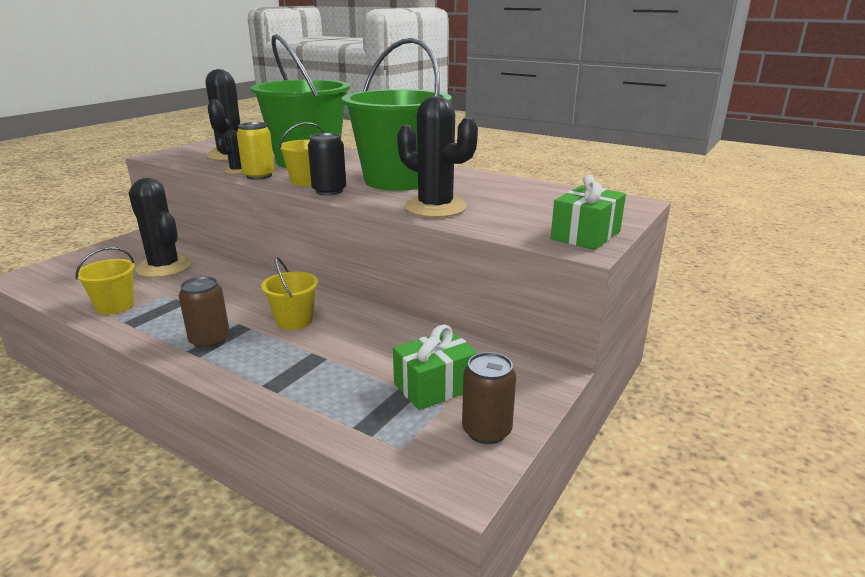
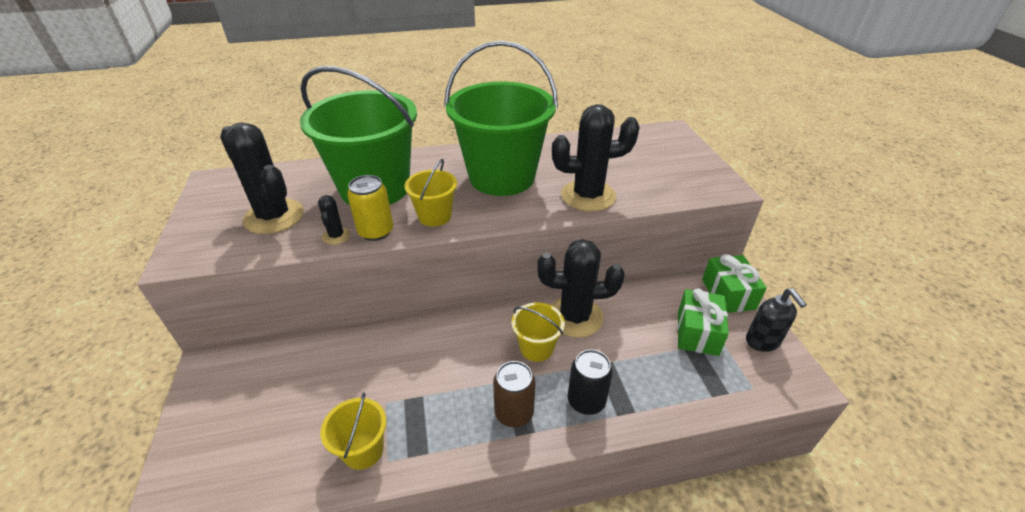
camera: 45 degrees left, 15 degrees up
black cactus [129,178,192,278] -> black cactus moved to [537,239,625,338]
black can [308,133,346,195] -> black can moved to [568,350,613,415]
brown can [462,352,516,444] -> black soap dispenser [746,288,807,352]
green gift [551,175,626,250] -> green gift moved to [702,254,767,313]

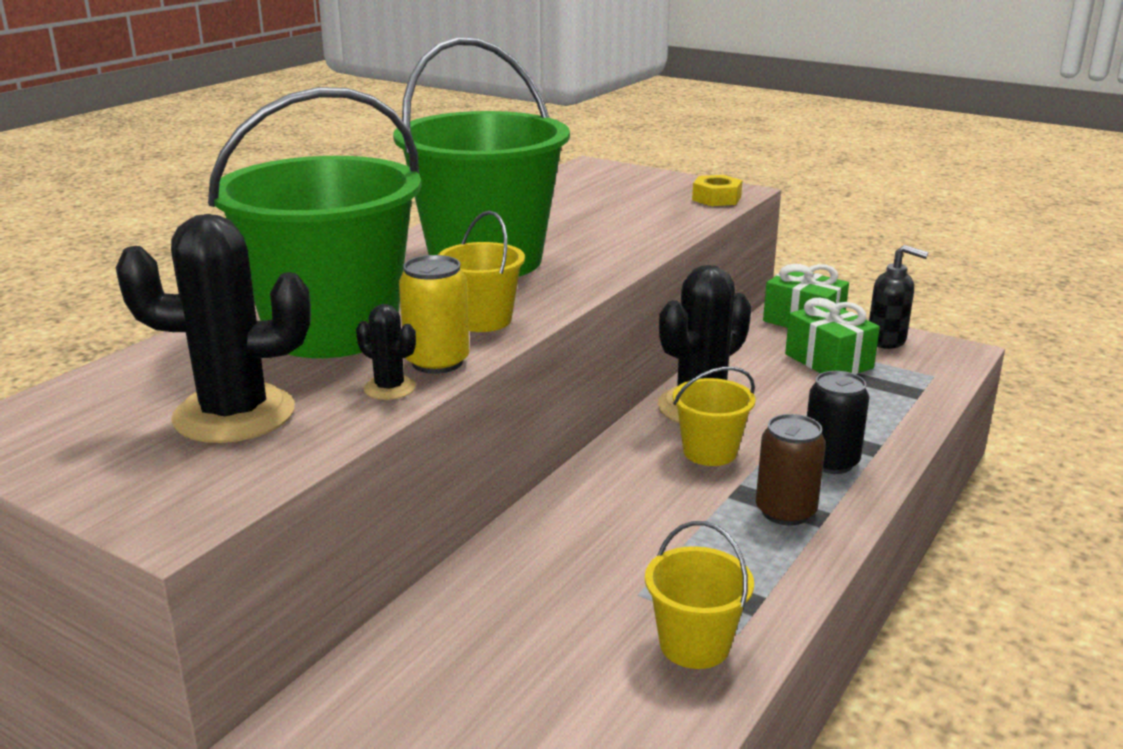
camera: 45 degrees left, 15 degrees down
black cactus [552,104,640,211] -> none
none -> yellow nut [692,175,742,206]

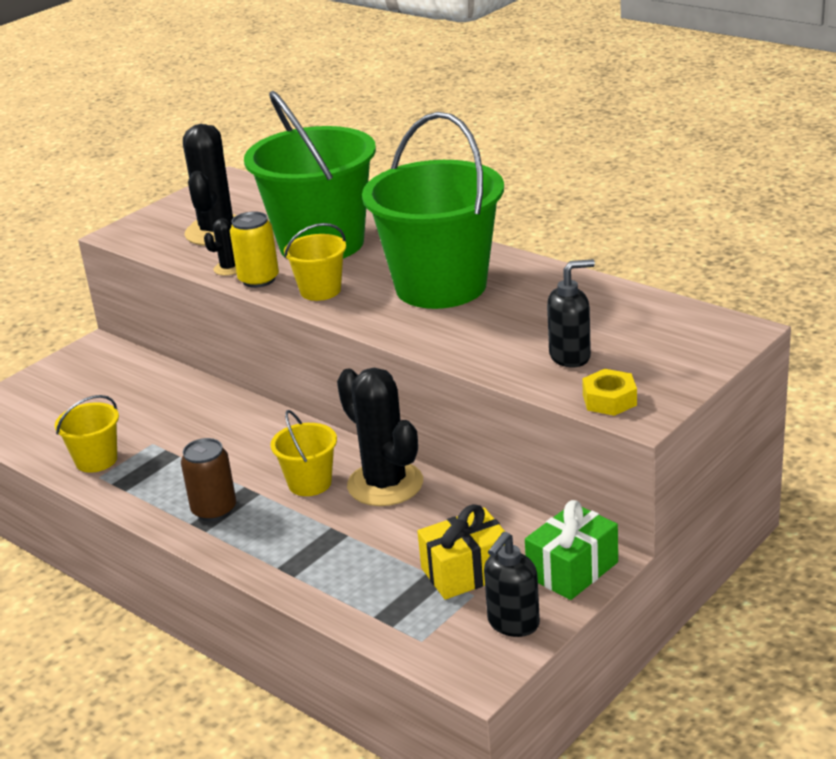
camera: 100 degrees right, 5 degrees up
green gift [785,298,880,374] -> yellow gift [417,504,505,600]
black can [807,371,869,474] -> none
none -> black soap dispenser [547,259,595,367]

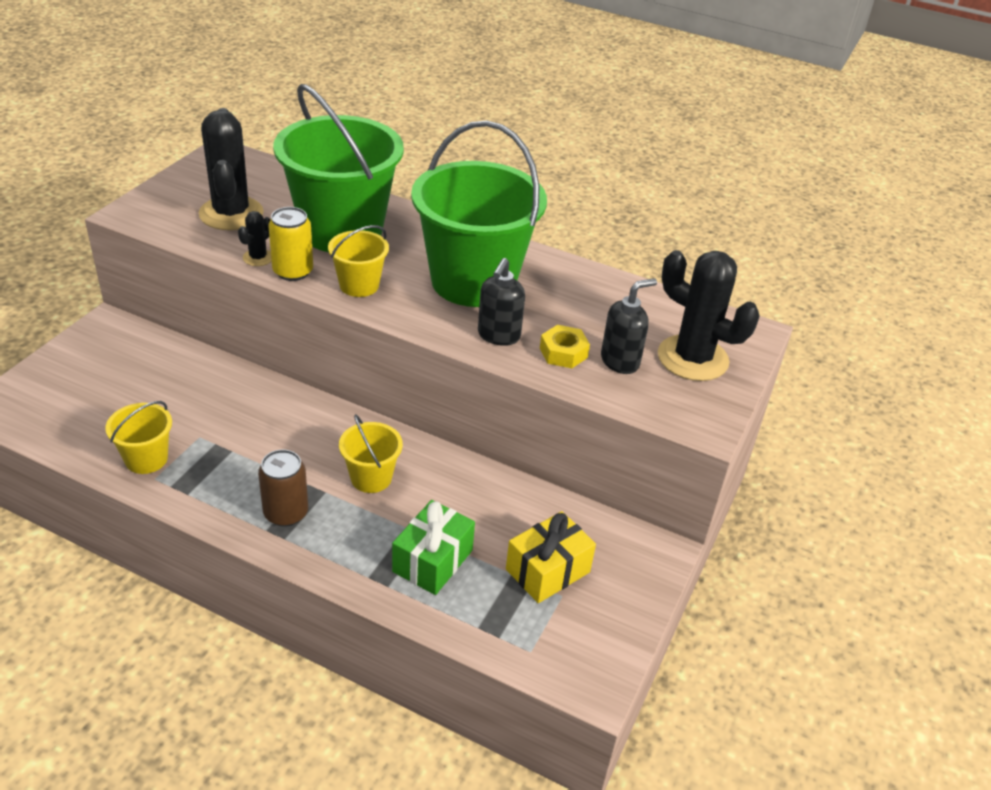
camera: 20 degrees left, 10 degrees up
black cactus [337,368,423,506] -> black cactus moved to [658,250,760,381]
black soap dispenser [484,532,540,637] -> black soap dispenser moved to [478,258,525,346]
green gift [525,500,618,600] -> green gift moved to [392,500,475,595]
yellow nut [582,369,637,416] -> yellow nut moved to [540,325,590,368]

